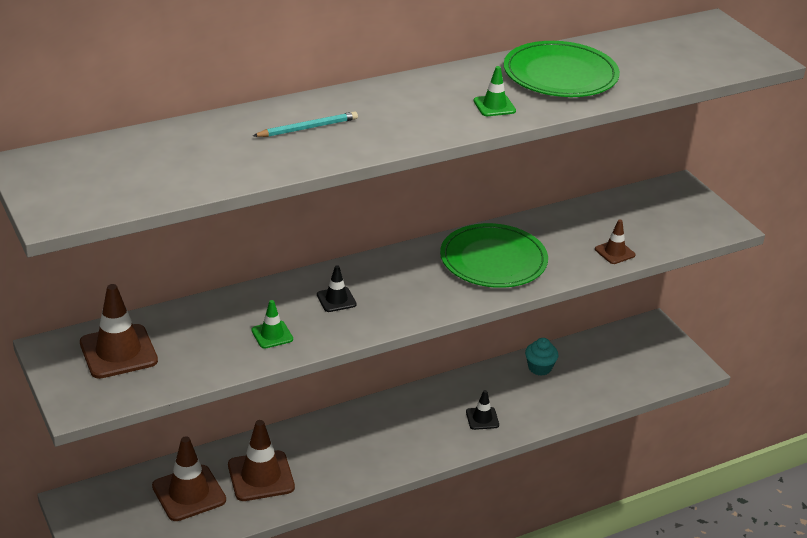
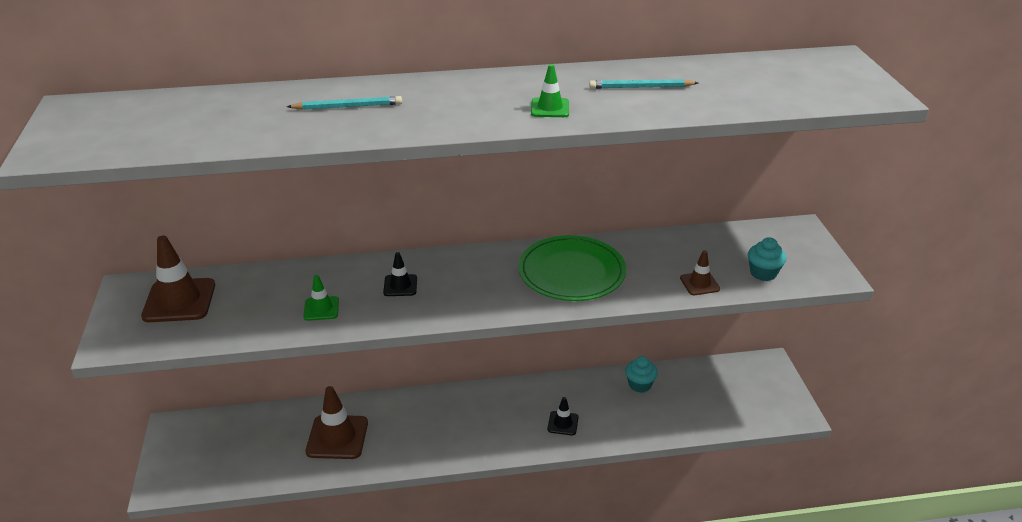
camera: 20 degrees right, 0 degrees up
brown traffic cone [152,436,226,521] -> none
green plate [504,41,620,97] -> turquoise pencil [589,79,698,89]
none -> turquoise cupcake [748,237,786,281]

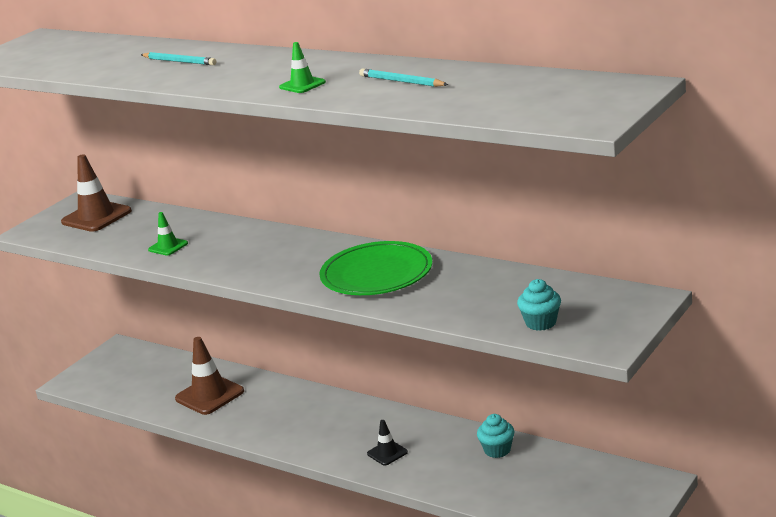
camera: 45 degrees right, 10 degrees down
black traffic cone [383,252,417,296] -> none
brown traffic cone [680,250,720,295] -> none

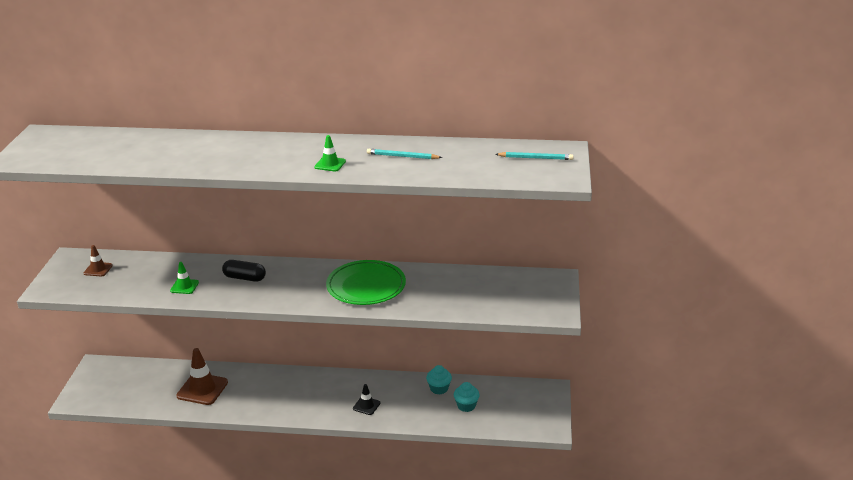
camera: 30 degrees left, 5 degrees up
brown traffic cone [61,154,132,232] -> brown traffic cone [84,245,113,277], size x0.53
turquoise pencil [141,52,216,65] -> turquoise pencil moved to [496,152,574,160]
turquoise cupcake [517,279,561,331] -> turquoise cupcake moved to [454,382,480,412]
none -> black capsule [222,260,266,282]

